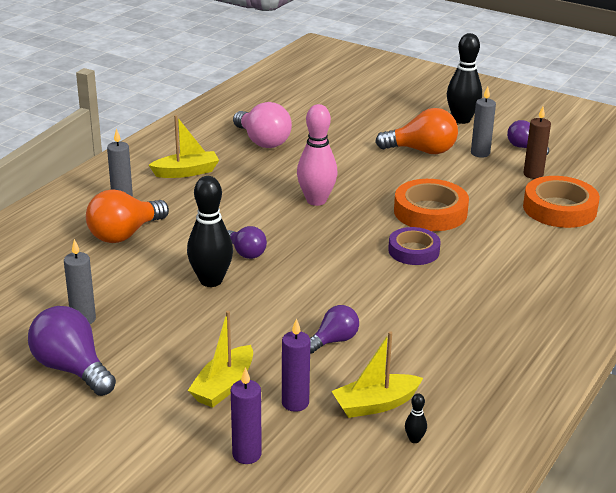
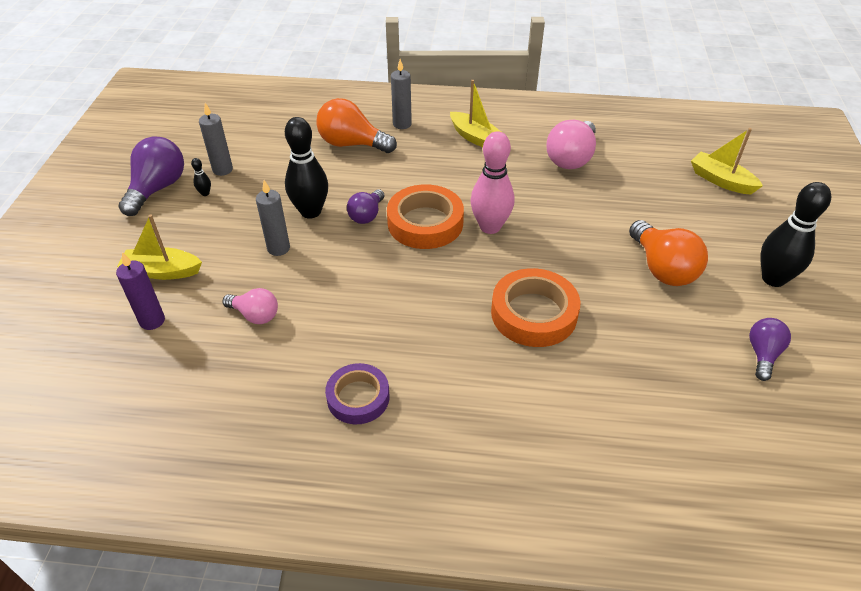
camera: 65 degrees right, 15 degrees up
purple candle [231,367,262,464] -> none
purple light bulb [310,305,359,354] -> pink light bulb [223,288,278,324]
yellow boat [331,331,423,418] -> yellow boat moved to [691,128,763,194]
purple tape [388,227,441,265] -> purple tape moved to [325,363,390,424]
black bowling pin [405,393,427,443] -> black bowling pin moved to [191,158,211,196]
grey candle [471,86,496,158] -> grey candle moved to [256,180,290,256]
orange tape [523,176,600,228] -> orange tape moved to [387,184,464,249]
brown candle [524,106,551,179] -> none

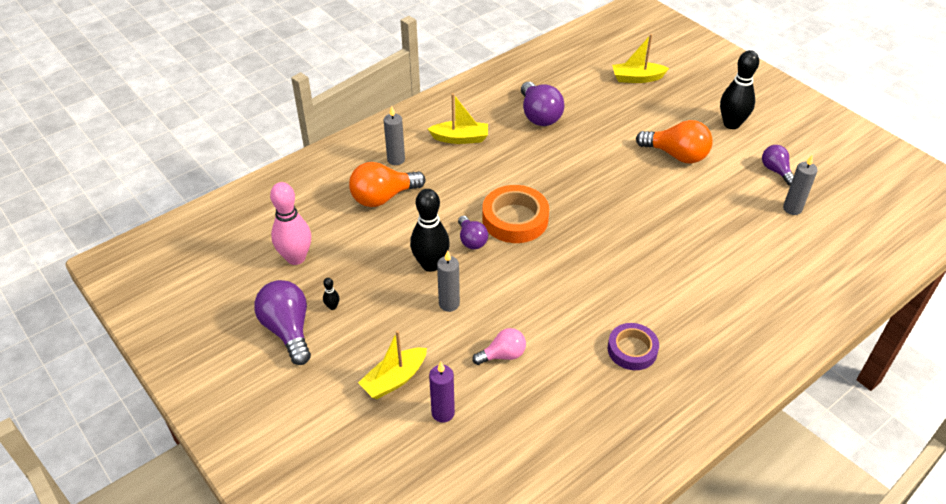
camera: 45 degrees left, 0 degrees up
grey candle [199,103,233,176] -> grey candle moved to [783,154,818,215]
pink bowling pin [470,131,514,234] -> pink bowling pin moved to [270,182,311,265]
orange tape [491,268,580,347] -> none
pink light bulb [546,120,596,169] -> purple light bulb [521,82,565,126]

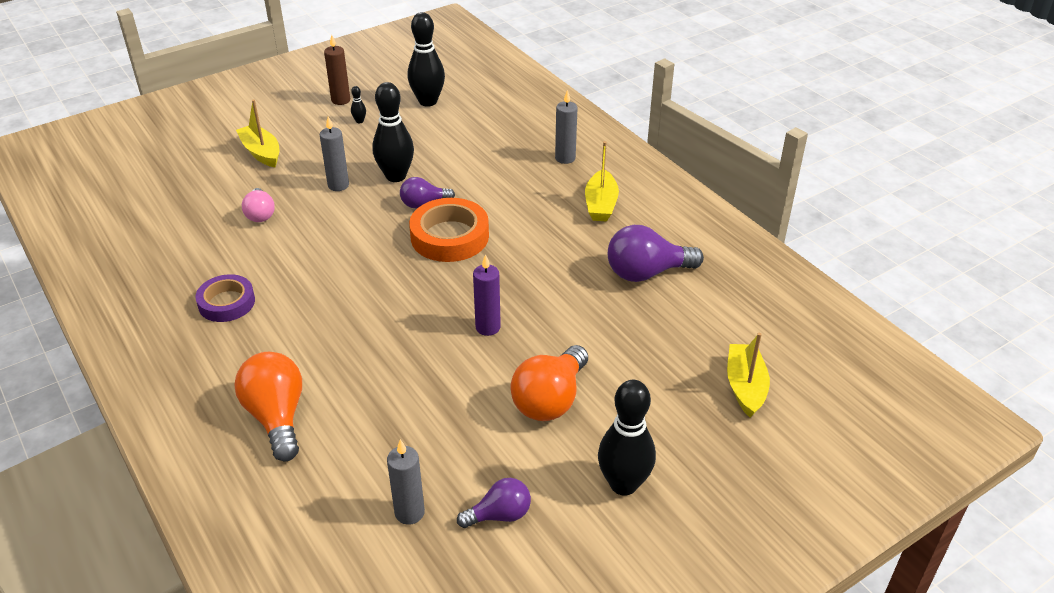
camera: 95 degrees right, 5 degrees down
purple light bulb [254,280,311,365] -> brown candle [324,35,350,105]
pink bowling pin [270,182,311,265] -> black bowling pin [408,12,445,107]
orange light bulb [349,162,425,207] -> orange light bulb moved to [235,352,302,461]
purple candle [429,362,455,423] -> purple candle moved to [473,254,501,336]

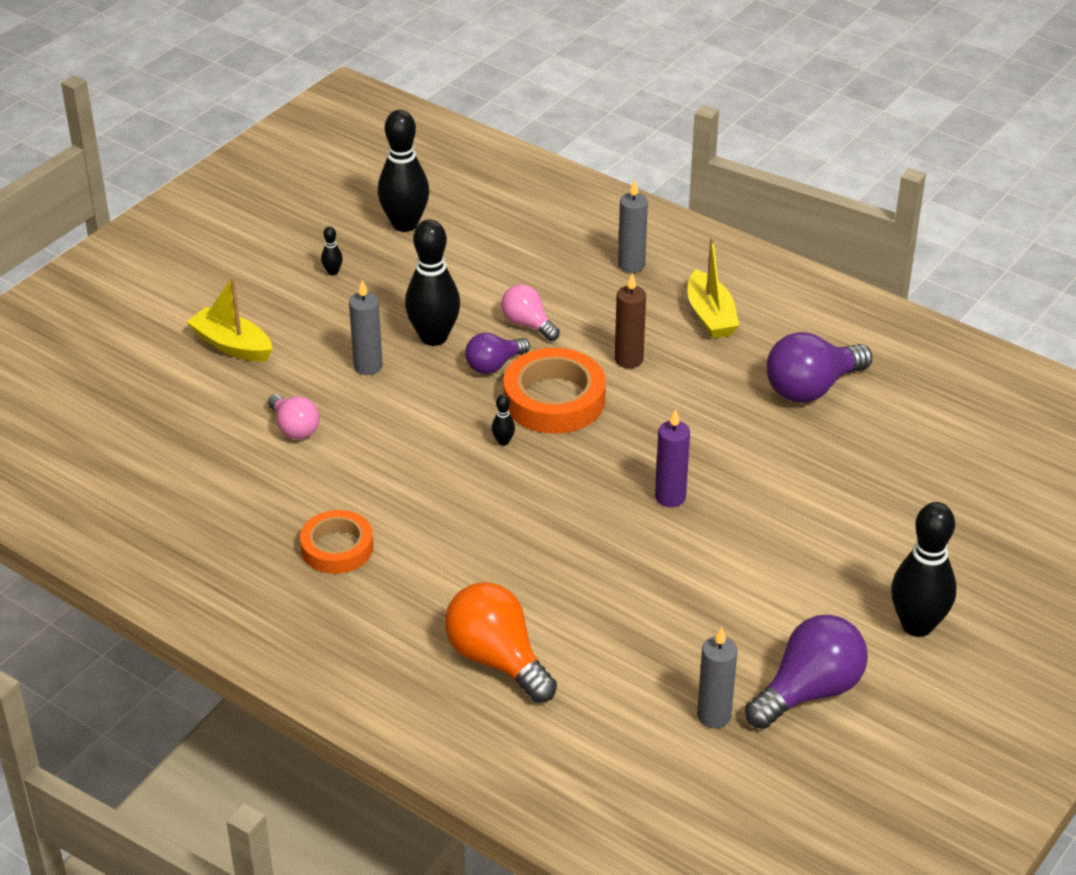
camera: 20 degrees left, 0 degrees up
purple tape [195,274,255,322] -> orange tape [300,510,373,574]
brown candle [324,35,350,105] -> brown candle moved to [615,273,646,368]
purple light bulb [457,478,531,528] -> purple light bulb [745,615,868,729], size x1.66
orange light bulb [511,345,588,421] -> none
yellow boat [727,333,770,418] -> none
none -> black bowling pin [492,395,515,446]
none -> pink light bulb [501,284,560,341]

